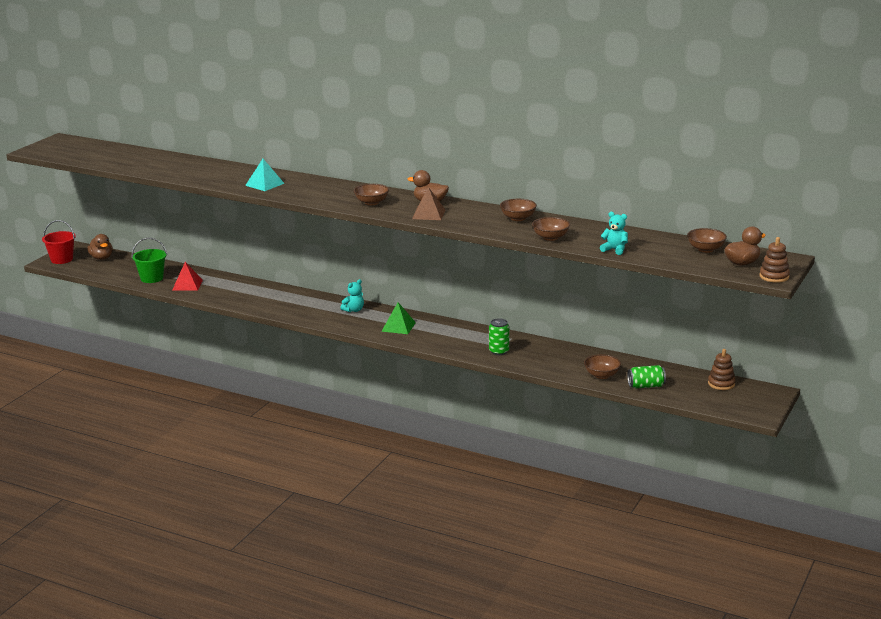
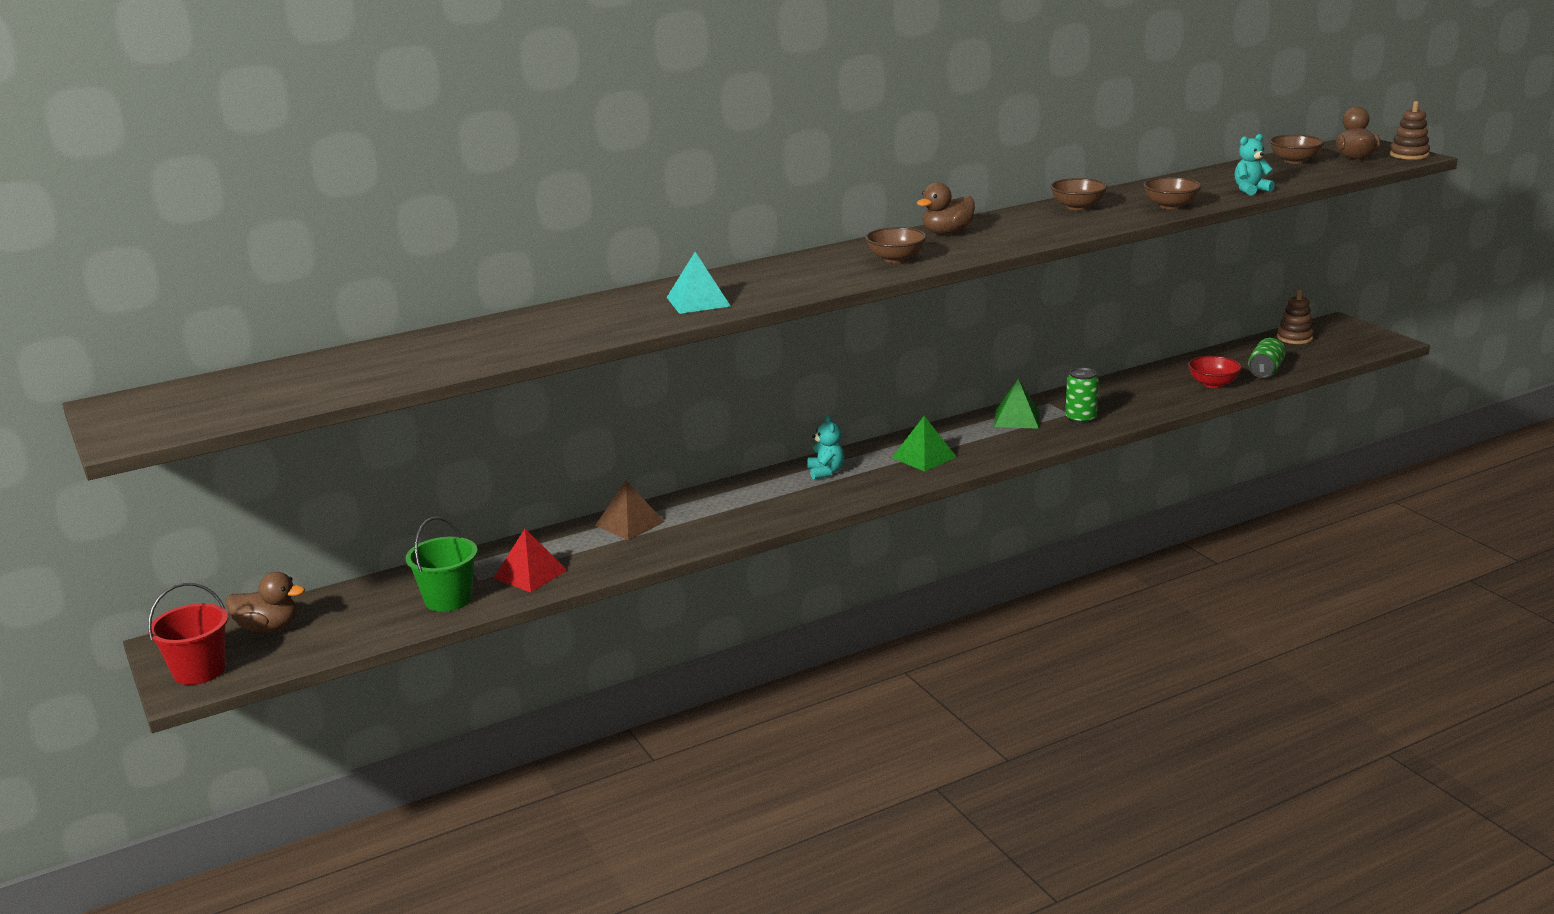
camera: 55 degrees left, 0 degrees up
brown pyramid [412,187,445,220] -> brown pyramid moved to [595,480,664,540]
brown bowl [584,354,621,379] -> red bowl [1188,356,1242,388]
none -> green pyramid [994,379,1040,429]

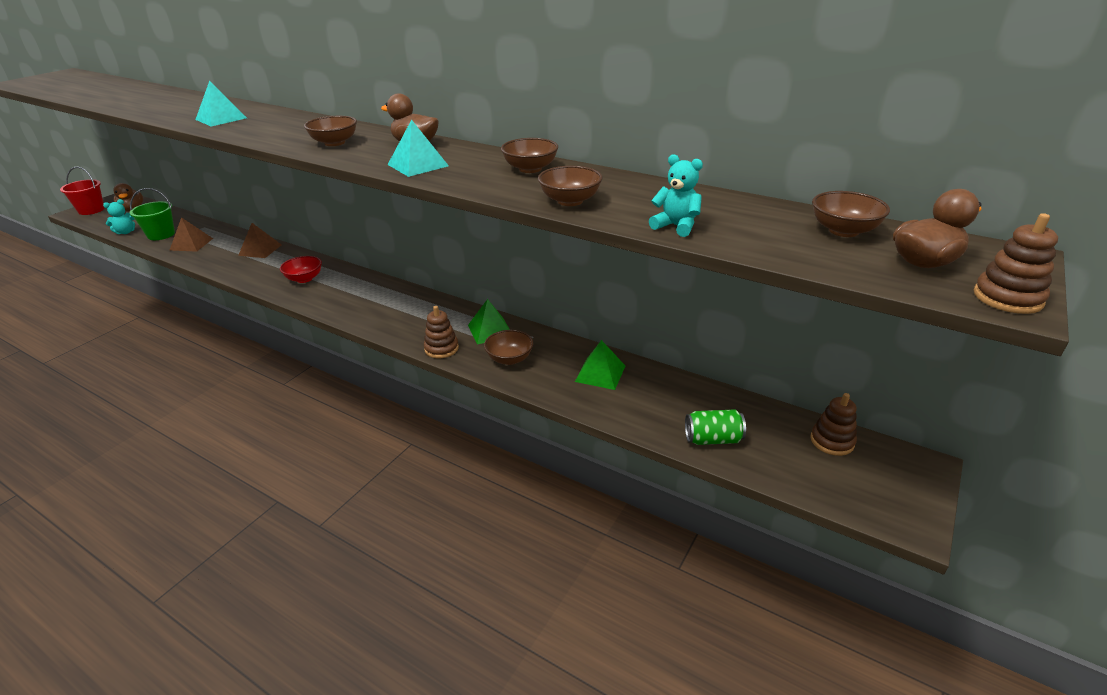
camera: 60 degrees right, 10 degrees up
red pyramid [493,529,567,592] -> brown pyramid [169,217,213,252]
turquoise teddy bear [807,415,844,480] -> turquoise teddy bear moved to [103,199,135,234]
green pyramid [892,416,957,472] -> green pyramid moved to [575,340,625,390]
green can [1065,368,1099,424] -> brown bowl [484,330,533,365]
red bowl [1188,356,1242,388] -> red bowl moved to [280,256,322,283]
none -> turquoise pyramid [388,120,449,177]
none -> brown stacking toy [424,306,459,358]

